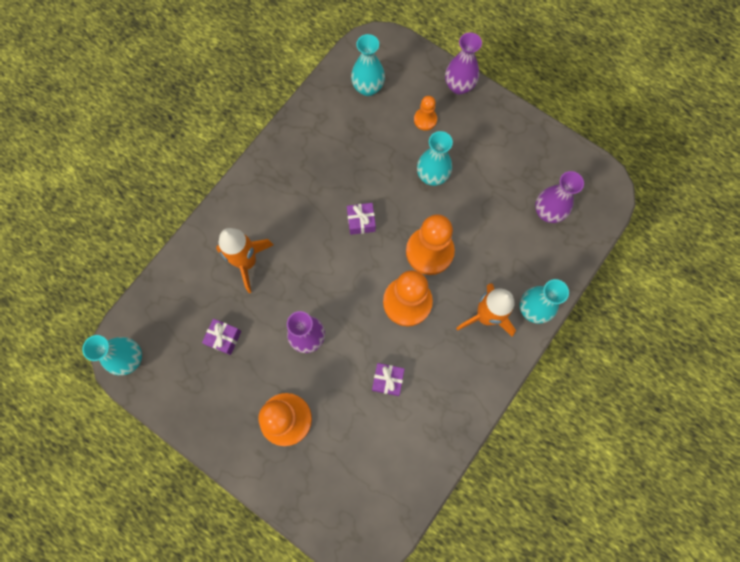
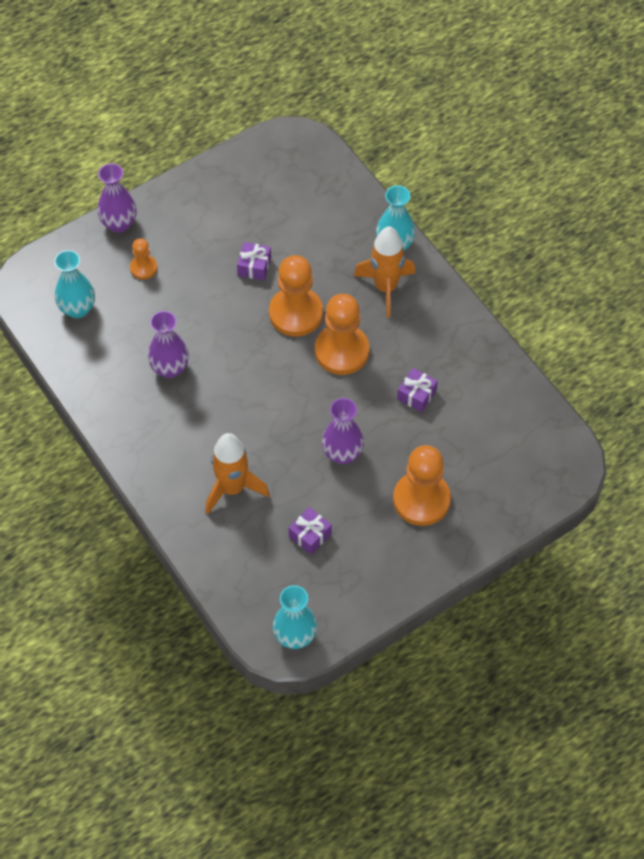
camera: 70 degrees left, 15 degrees down
purple gift [347,203,376,235] -> purple gift moved to [237,242,271,281]
turquoise vase [417,131,453,186] -> none
purple vase [535,171,584,223] -> purple vase moved to [148,311,189,378]

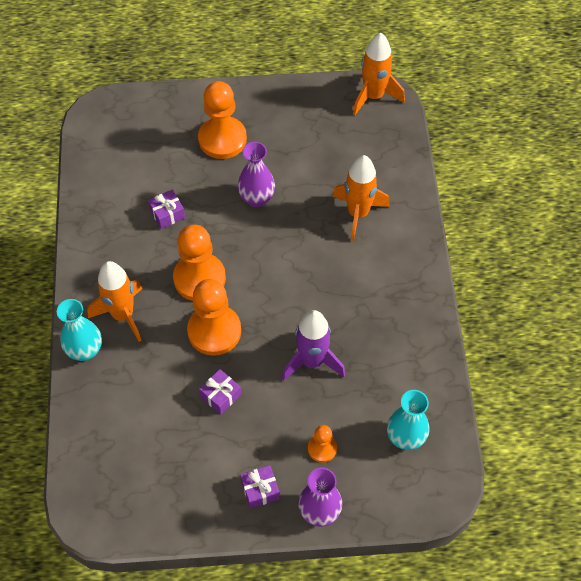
camera: 150 degrees left, 0 degrees up
purple vase [148,311,189,378] -> none
turquoise vase [273,585,317,649] -> orange rocket [353,32,405,116]
purple gift [289,507,332,554] -> purple gift moved to [240,465,280,509]
none -> purple rocket [282,310,345,381]

